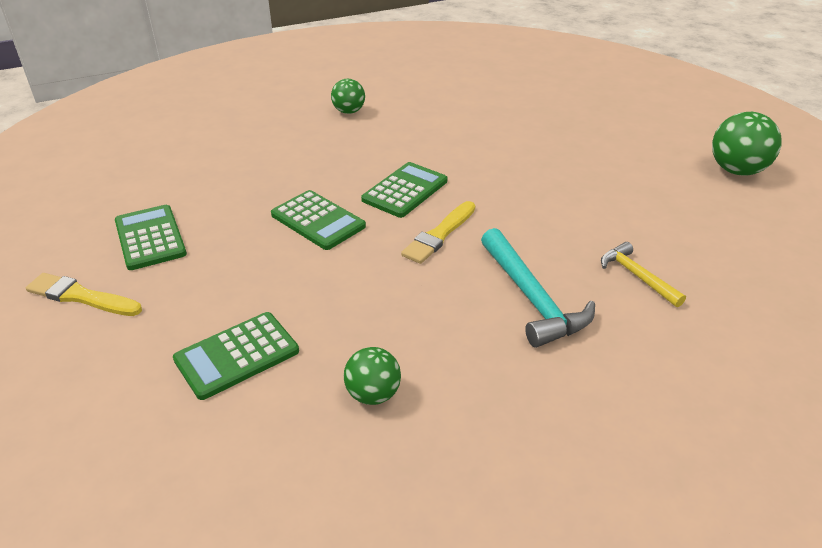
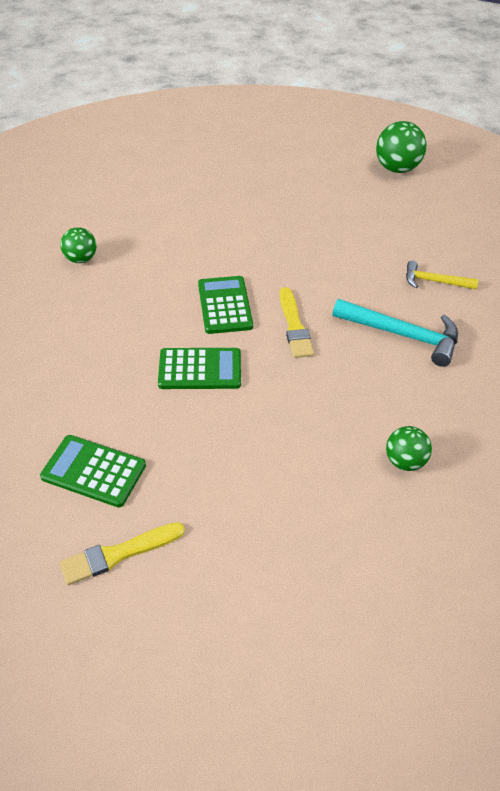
camera: 45 degrees left, 10 degrees up
green calculator [173,312,299,400] -> none

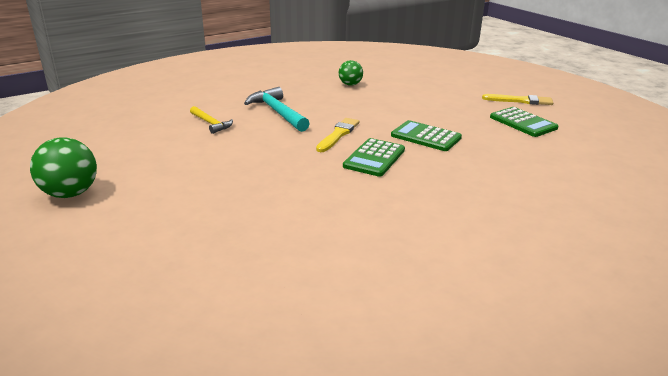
camera: 145 degrees left, 20 degrees down
green ball [60,227,97,263] -> none

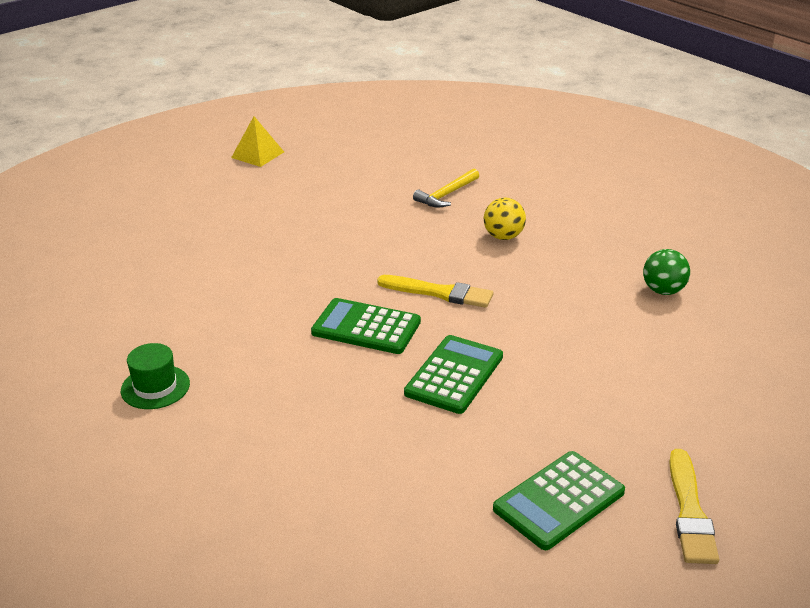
camera: 85 degrees right, 5 degrees up
green ball [30,137,97,198] -> yellow pyramid [231,116,284,167]
turquoise hammer [244,87,310,132] -> yellow ball [484,198,526,240]
none -> green hat [121,343,190,409]

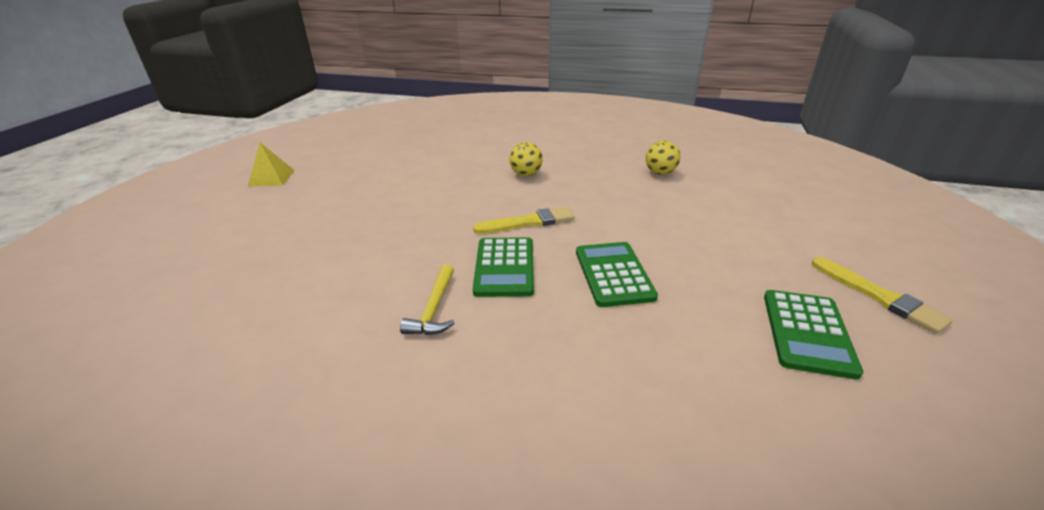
camera: 35 degrees left, 0 degrees up
green hat [121,343,190,409] -> none
green calculator [311,298,421,354] -> green calculator turned 75 degrees counterclockwise [473,237,534,297]
yellow hammer [413,169,479,208] -> yellow hammer moved to [400,264,455,335]
green ball [643,249,690,295] -> yellow ball [646,140,680,175]

